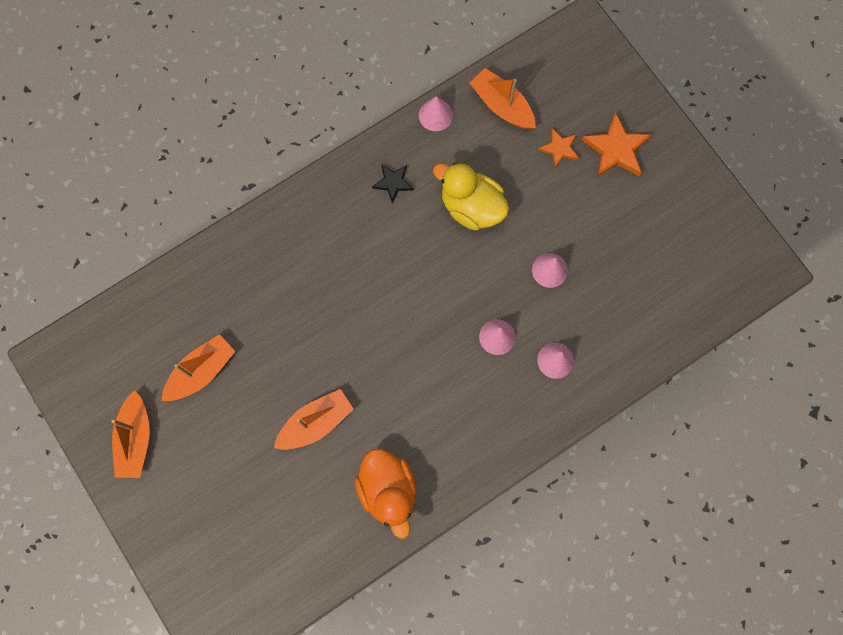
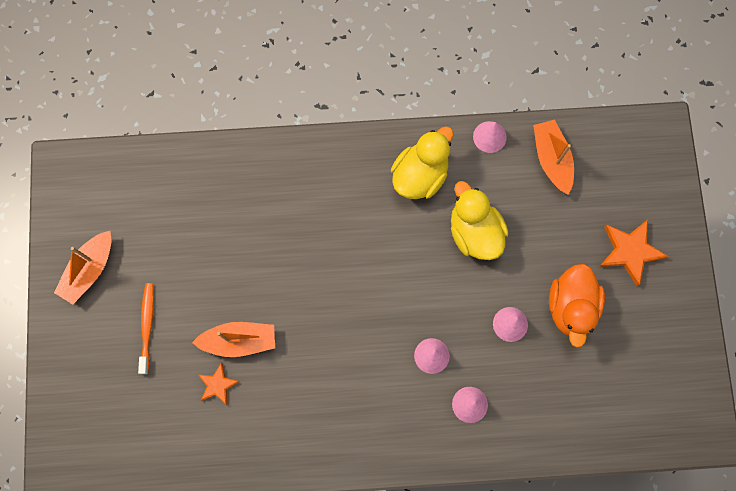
camera: 30 degrees right, 0 degrees up
orange boat [162,334,235,401] -> none
orange duck [355,449,417,539] -> orange duck moved to [549,264,605,348]
black star [372,164,414,203] -> yellow duck [391,126,453,199]
orange star [538,128,579,168] -> orange star moved to [198,363,240,405]
none -> orange toothbrush [138,283,154,374]

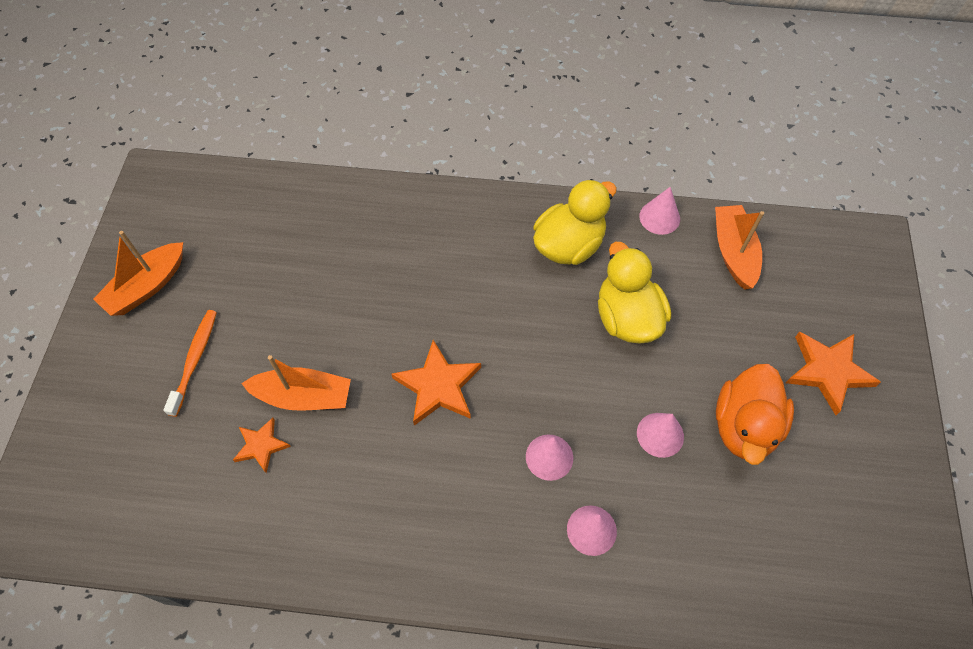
camera: 10 degrees right, 15 degrees down
none -> orange star [391,340,481,426]

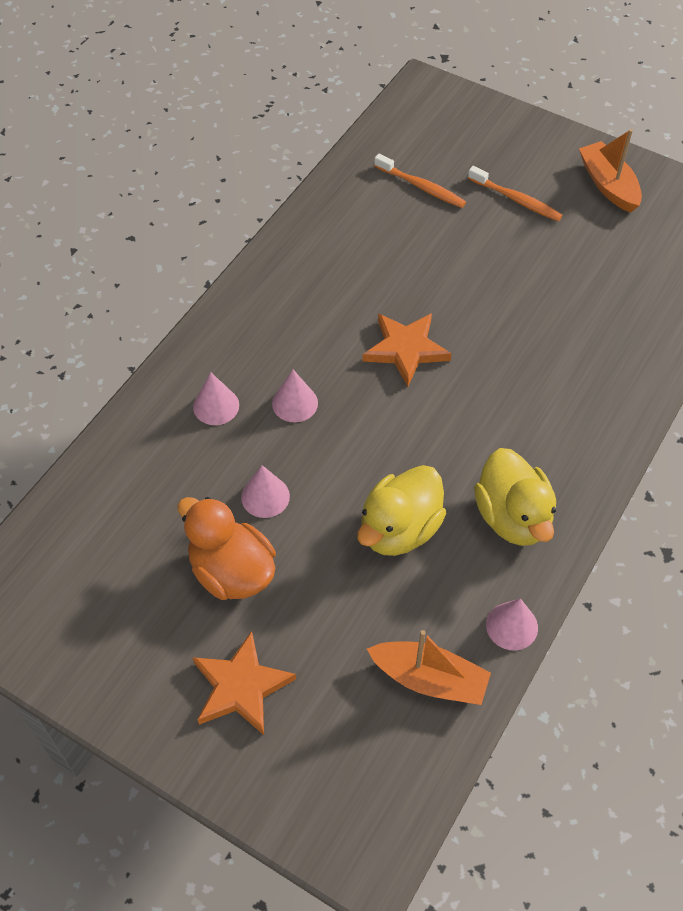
camera: 115 degrees right, 5 degrees down
orange star [233,418,291,473] -> none
orange boat [241,355,351,411] -> none
yellow duck [598,242,671,344] -> yellow duck turned 120 degrees clockwise [357,465,446,556]
none -> orange toothbrush [374,154,466,208]

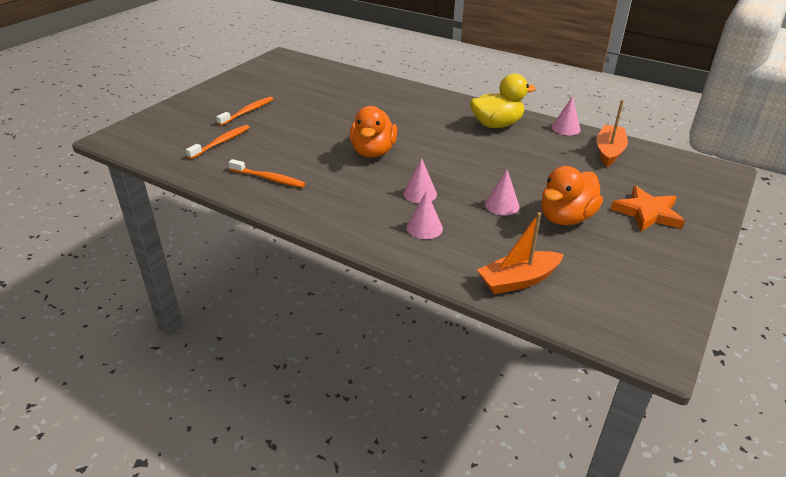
camera: 90 degrees left, 20 degrees down
yellow duck [357,465,446,556] -> none
orange star [362,313,452,386] -> orange duck [350,106,397,158]
orange boat [579,129,642,213] -> orange boat moved to [477,212,564,294]
none -> orange toothbrush [229,159,305,188]

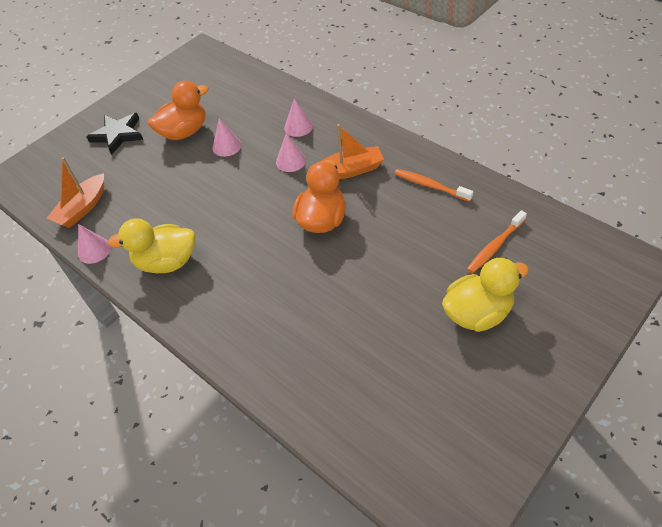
camera: 165 degrees left, 15 degrees up
orange toothbrush [216,97,273,126] -> yellow duck [442,258,529,332]
orange boat [477,212,564,294] -> orange boat moved to [320,124,384,179]
orange star [610,186,685,232] -> black star [86,113,143,155]

